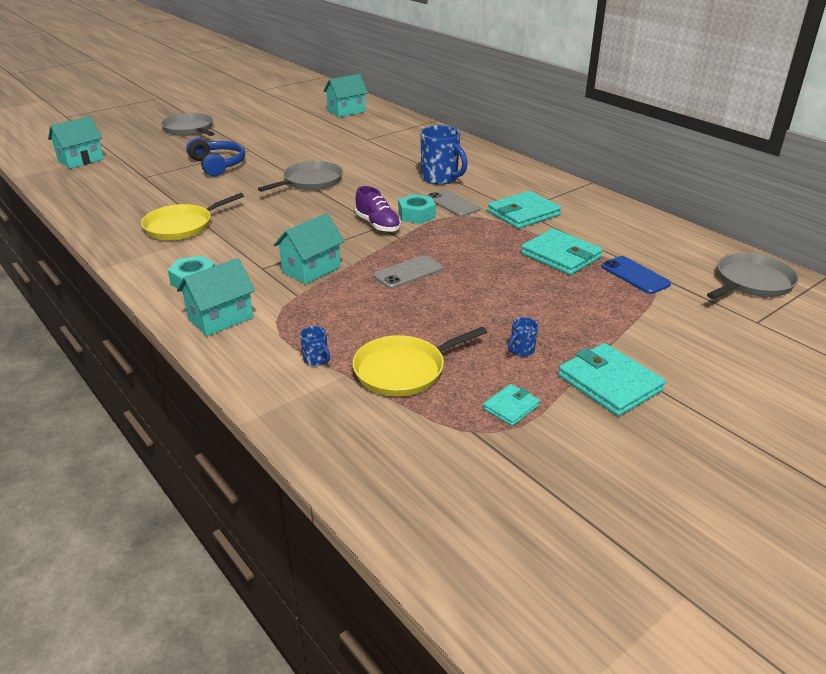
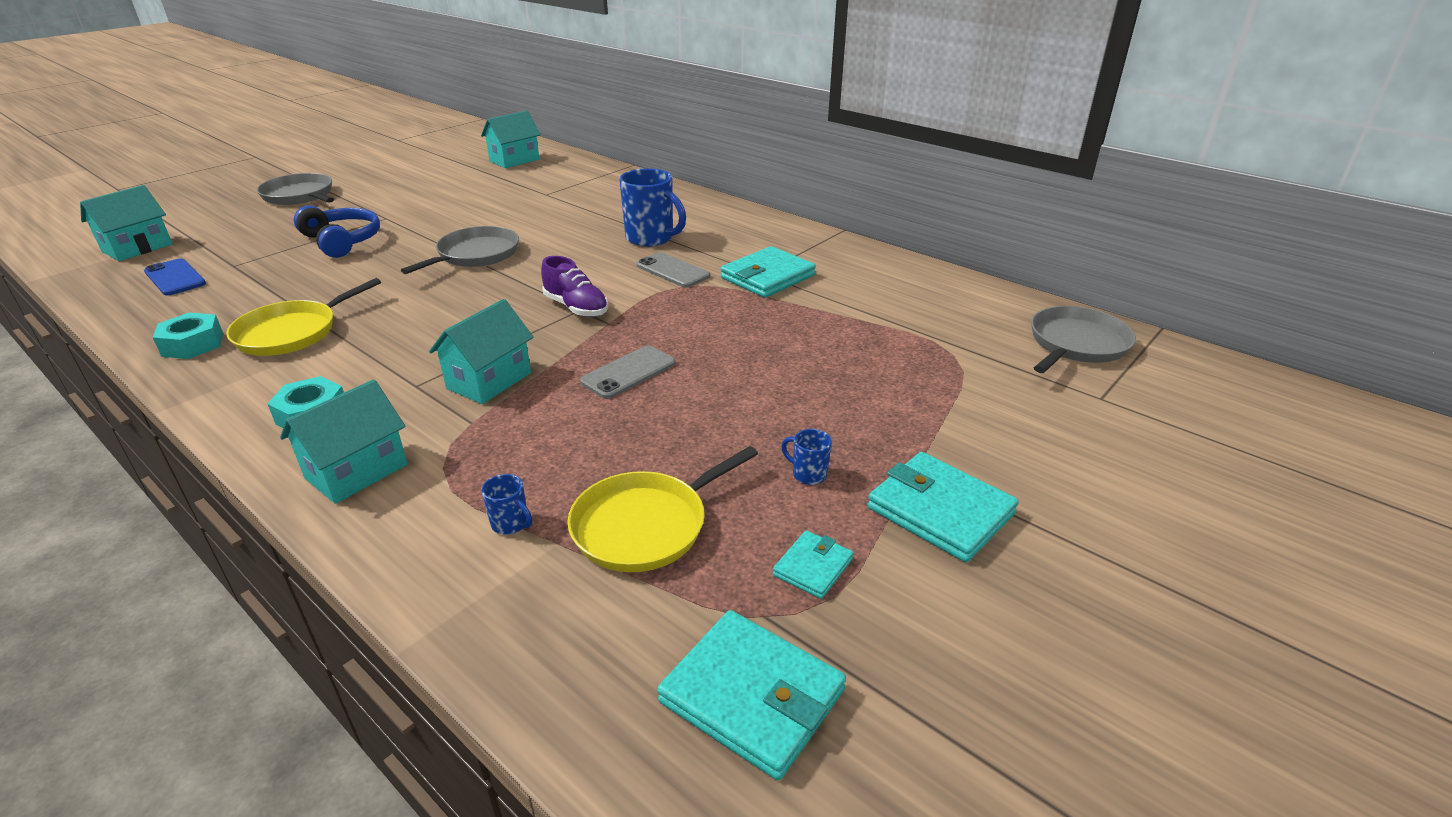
camera: 10 degrees left, 0 degrees up
turquoise nut [398,194,436,224] -> turquoise nut moved to [153,312,223,359]
blue mug [508,317,539,357] -> blue mug turned 90 degrees clockwise [781,429,832,485]
turquoise wallet [521,229,603,275] -> turquoise wallet moved to [657,610,846,780]
blue phone [601,256,671,294] -> blue phone moved to [144,258,206,295]

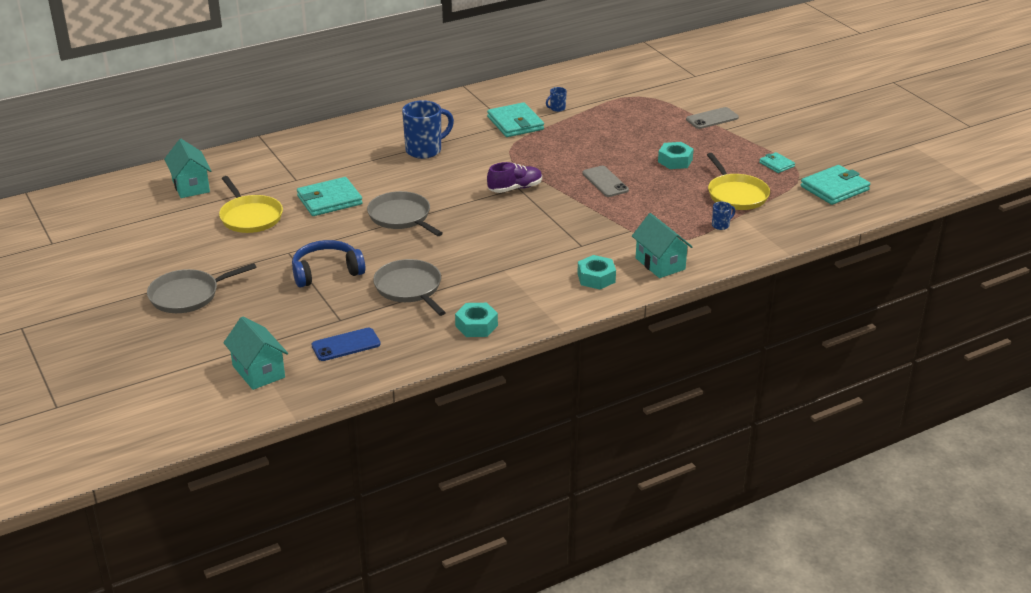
camera: 70 degrees left, 0 degrees up
yellow pan [226,278,381,356] -> yellow pan moved to [219,176,283,233]
turquoise house [429,299,533,404] -> none
grey phone [636,252,710,288] -> grey phone moved to [686,107,739,129]
blue mug [781,429,832,485] -> blue mug moved to [546,87,567,112]
turquoise wallet [868,452,1019,562] -> turquoise wallet moved to [297,177,363,216]
grey pan [1031,306,1136,373] -> grey pan moved to [373,259,446,316]
none -> turquoise nut [658,142,694,169]

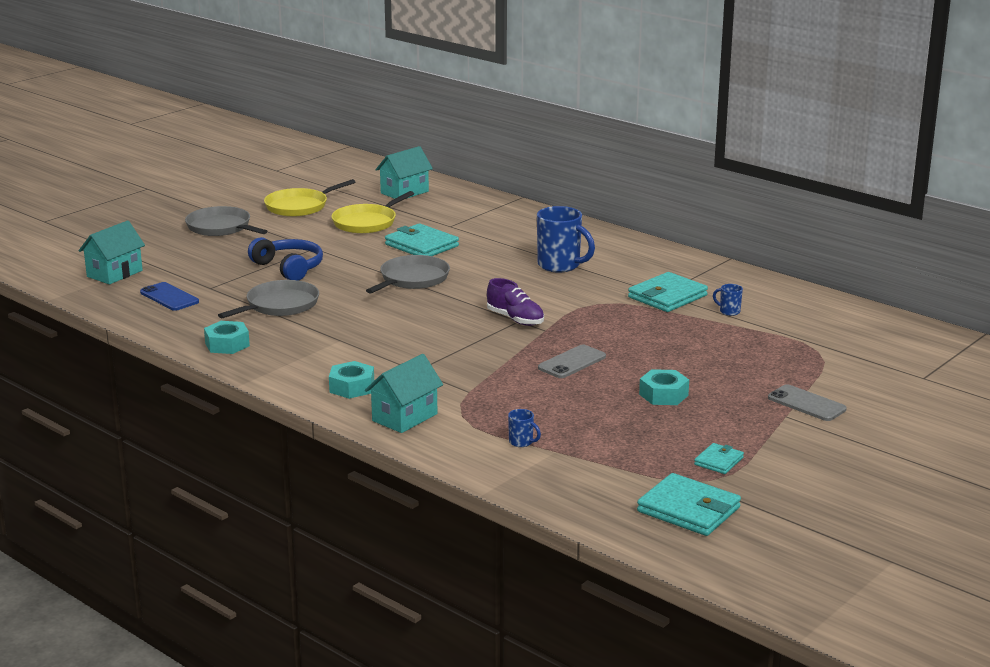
camera: 70 degrees right, 10 degrees down
yellow pan [707,153,770,210] -> yellow pan moved to [264,179,355,217]

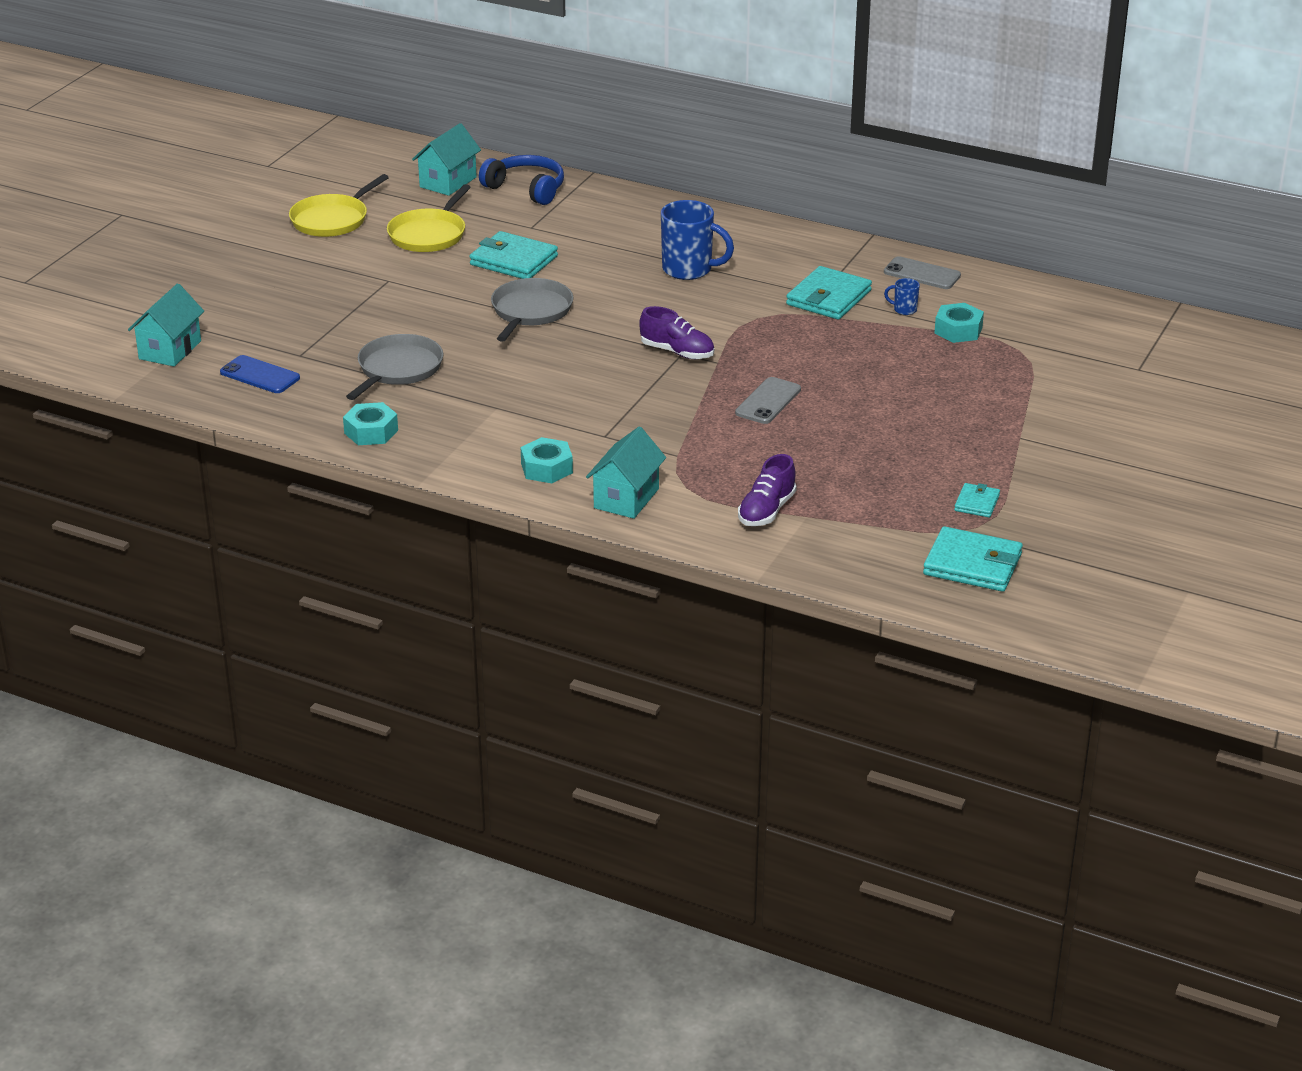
camera: 15 degrees left, 10 degrees up
grey pan [185,206,267,236] -> none
blue headphones [248,237,323,281] -> blue headphones moved to [479,155,564,205]
blue mug [508,409,541,447] -> purple shoe [738,454,797,526]
turquoise nut [639,369,689,405] -> turquoise nut moved to [934,303,984,343]
grey phone [768,384,847,421] -> grey phone moved to [884,256,961,289]

